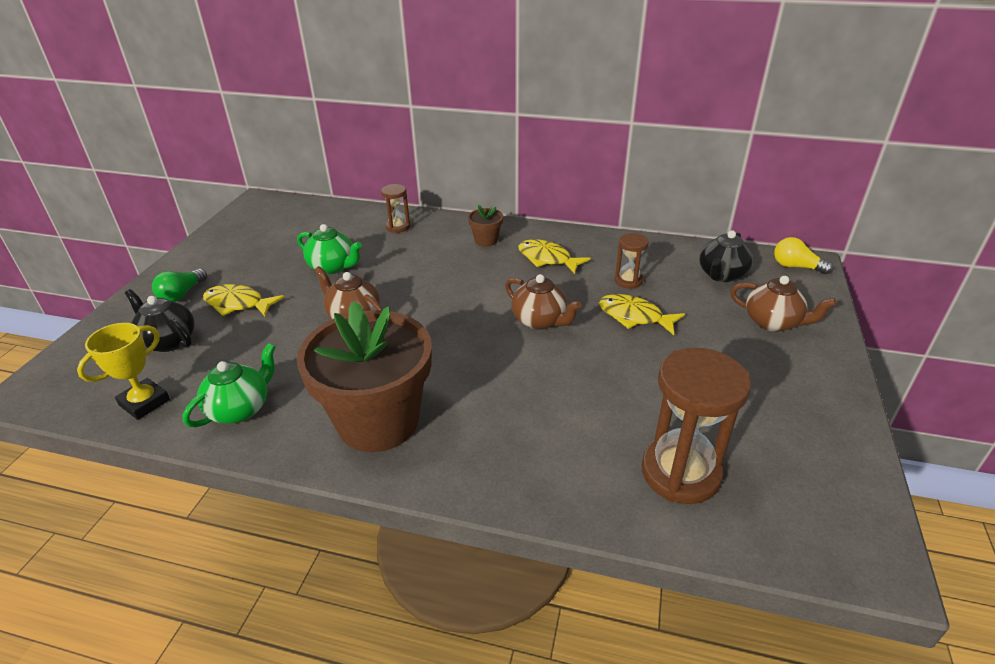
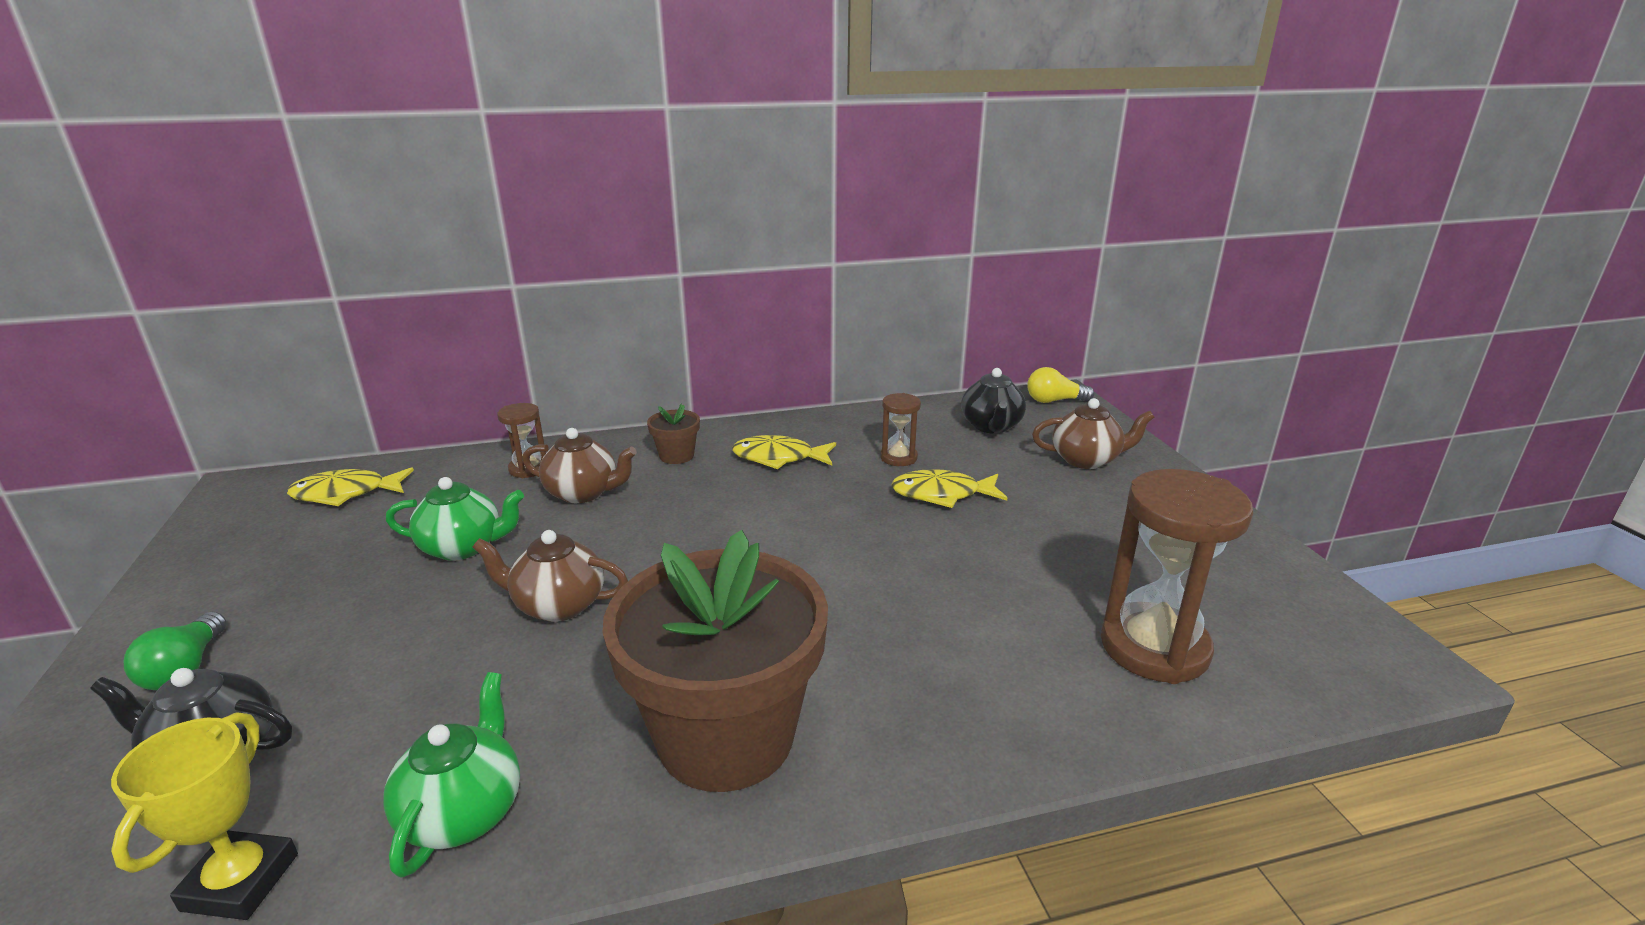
camera: 30 degrees left, 10 degrees down
yellow fish [203,284,284,316] -> yellow fish moved to [287,467,414,506]
brown teapot [505,274,582,330] -> brown teapot moved to [522,428,637,503]

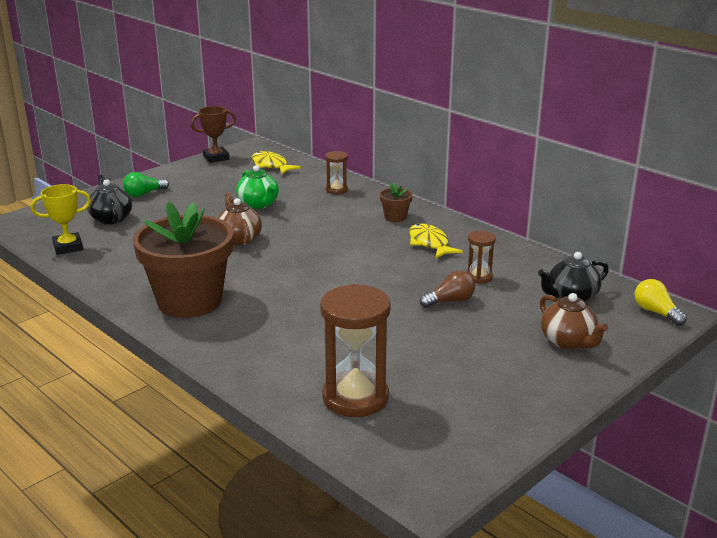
camera: 60 degrees right, 0 degrees up
green teapot [384,672,520,878] -> none
brown teapot [522,428,637,503] -> none
yellow fish [891,469,1007,508] -> brown light bulb [420,271,475,308]
none -> brown trophy [191,106,236,163]

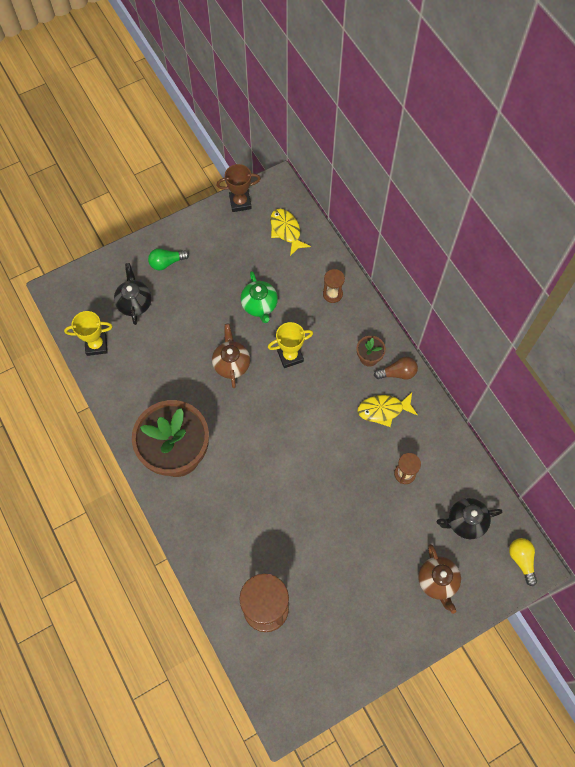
camera: 15 degrees right, 40 degrees up
yellow fish [409,224,463,258] -> yellow fish turned 90 degrees counterclockwise [357,393,418,427]
brown light bulb [420,271,475,308] -> brown light bulb moved to [374,357,418,379]
none -> yellow trophy [268,322,313,368]

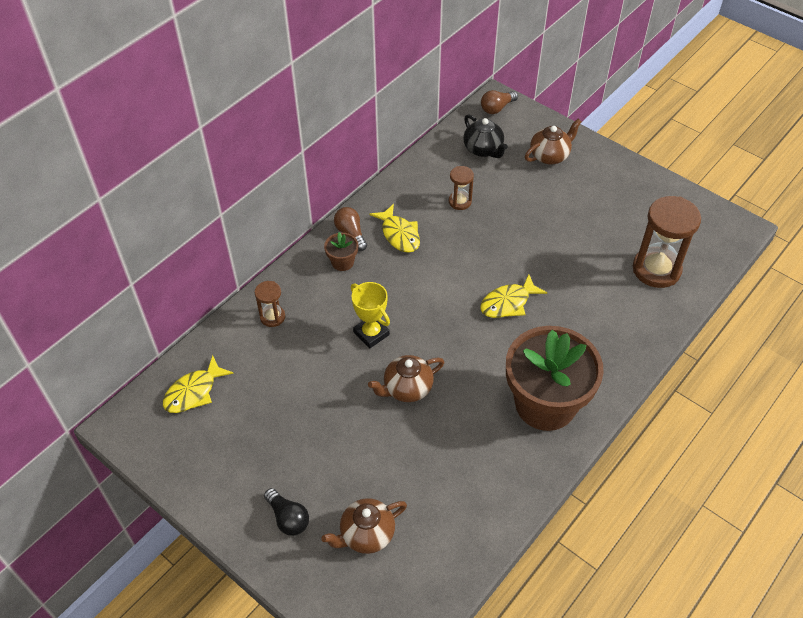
camera: 110 degrees left, 15 degrees down
yellow trophy [64,311,113,356] -> none
black teapot [114,263,152,325] -> brown teapot [321,498,407,554]
green light bulb [148,248,189,270] -> black light bulb [264,488,309,536]
brown trophy [217,164,261,212] -> none
green teapot [240,271,278,323] -> none
yellow light bulb [509,538,537,586] -> brown light bulb [481,90,518,114]
none -> yellow fish [480,274,547,318]

